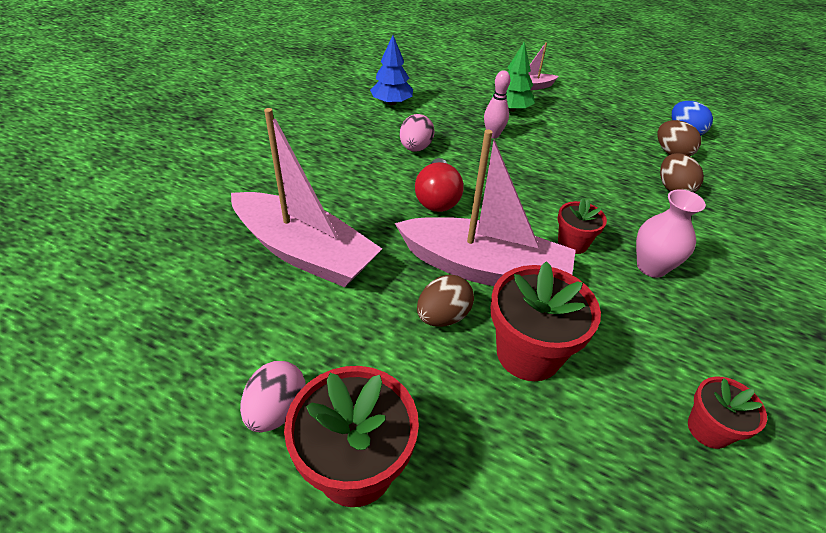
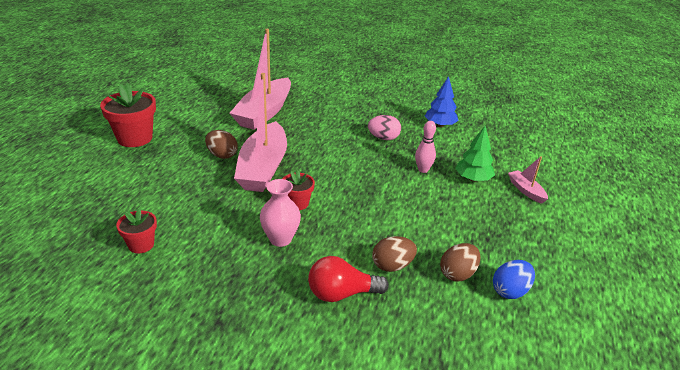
camera: 80 degrees right, 10 degrees down
pink egg [240,361,306,432] -> none
red light bulb [415,158,463,212] -> red light bulb moved to [308,256,389,302]
red flower pot [491,261,601,381] -> none

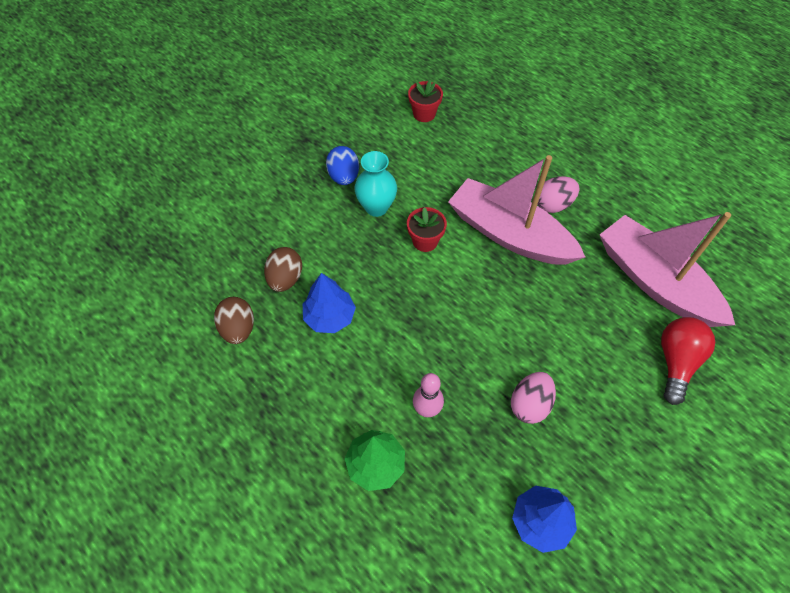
camera: 120 degrees right, 25 degrees up
red flower pot [100,84,156,147] -> none
brown egg [205,130,238,159] -> pink egg [537,176,579,213]
pink vase [260,179,301,247] -> turquoise vase [354,151,397,217]
red light bulb [308,256,389,302] -> red light bulb moved to [661,317,715,405]
blue egg [493,260,535,299] -> blue egg moved to [326,146,359,185]
pink boat [508,156,548,204] -> none
none -> blue tree [303,273,356,333]

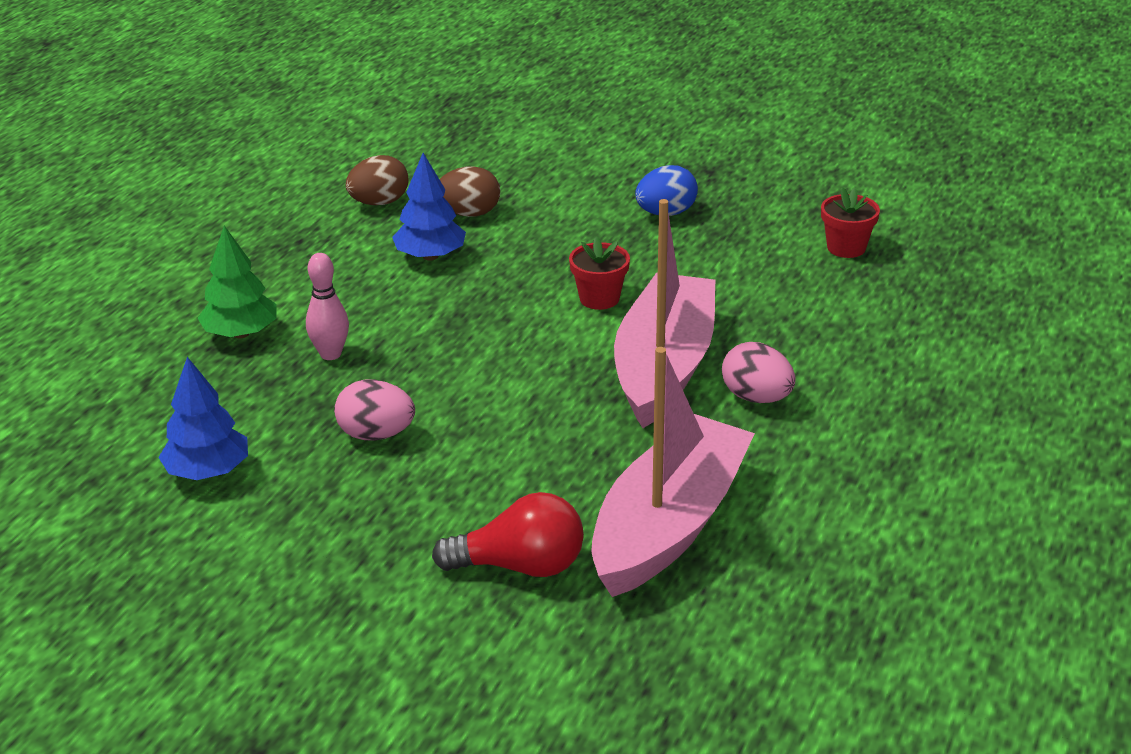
camera: 70 degrees right, 25 degrees down
turquoise vase [354,151,397,217] -> none

